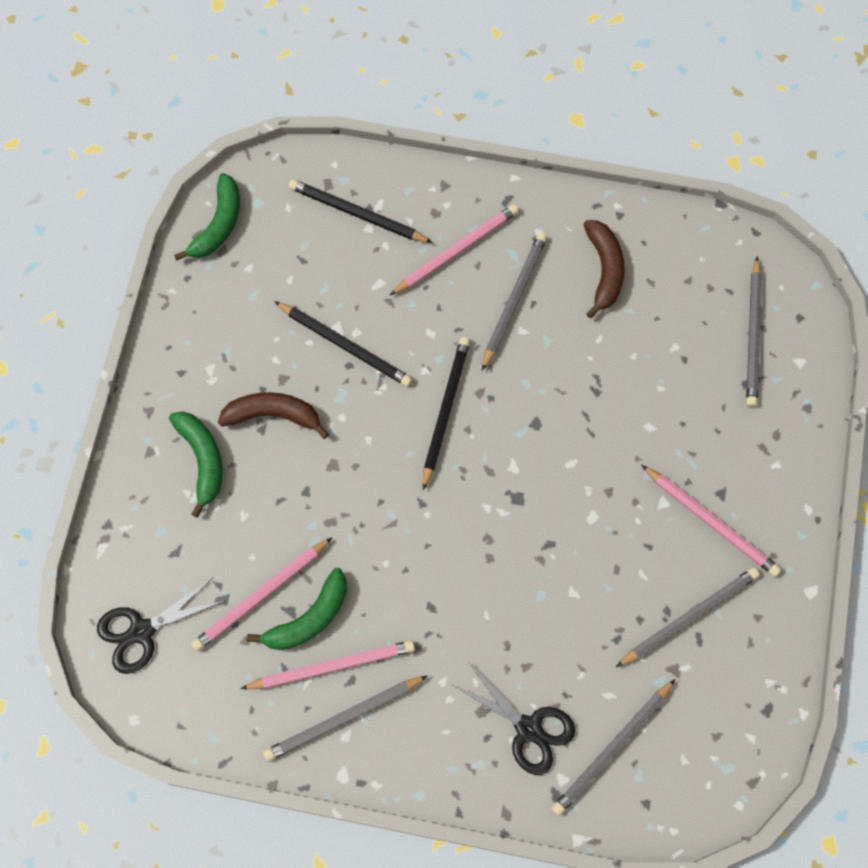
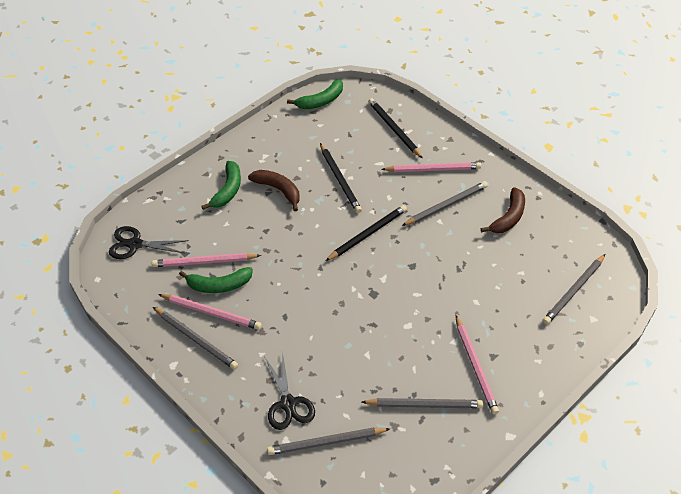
camera: 35 degrees right, 20 degrees down
grey pencil [263,676,428,761] -> grey pencil turned 150 degrees counterclockwise [153,307,238,370]

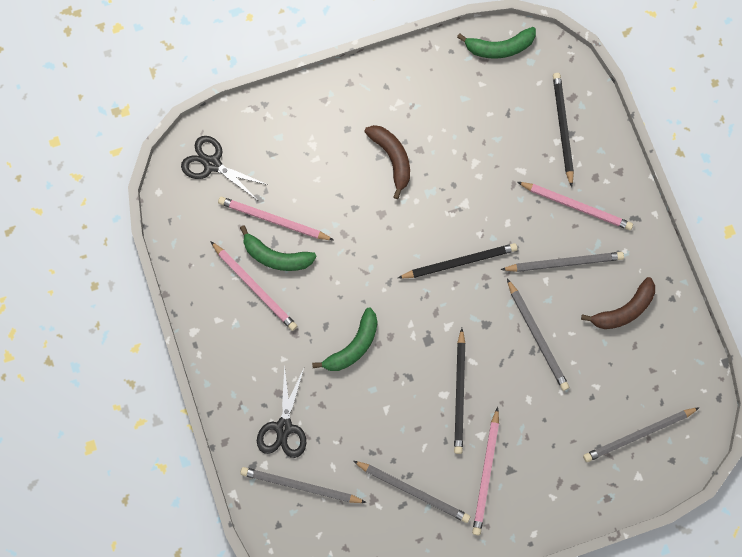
camera: 25 degrees right, 25 degrees up
grey pencil [153,307,238,370] -> grey pencil moved to [507,279,569,391]
green banana [201,161,241,210] -> green banana moved to [312,308,378,371]
black pencil [320,143,362,213] -> black pencil moved to [454,328,466,454]

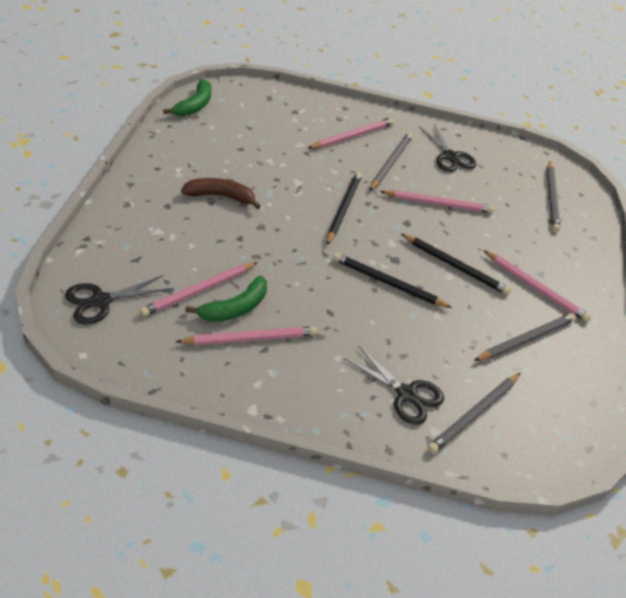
camera: 65 degrees left, 30 degrees down
green banana [312,308,378,371] -> none
grey pencil [507,279,569,391] -> pink pencil [380,190,494,213]
black pencil [553,73,574,187] -> black pencil moved to [333,253,452,308]
brown banana [581,277,655,329] -> black scissors [419,124,476,172]

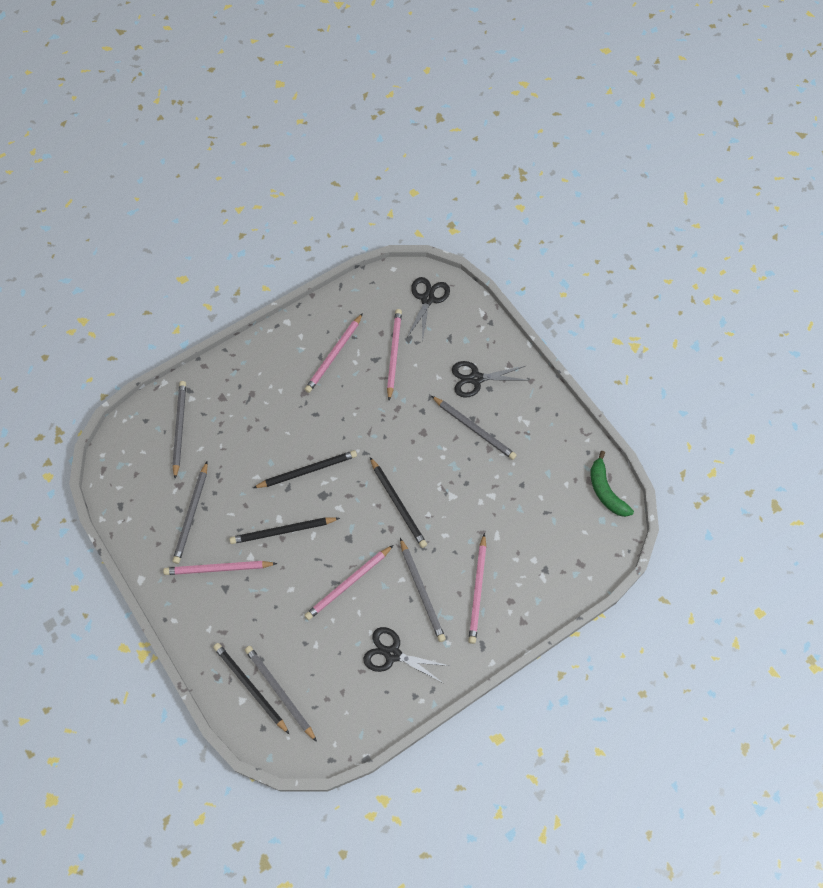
camera: 140 degrees right, 20 degrees up
brown banana [181,178,261,209] -> grey pencil [431,396,517,460]
green banana [185,276,267,322] -> none
black scissors [344,346,444,425] -> black scissors moved to [452,361,525,398]
none -> black pencil [213,643,289,734]

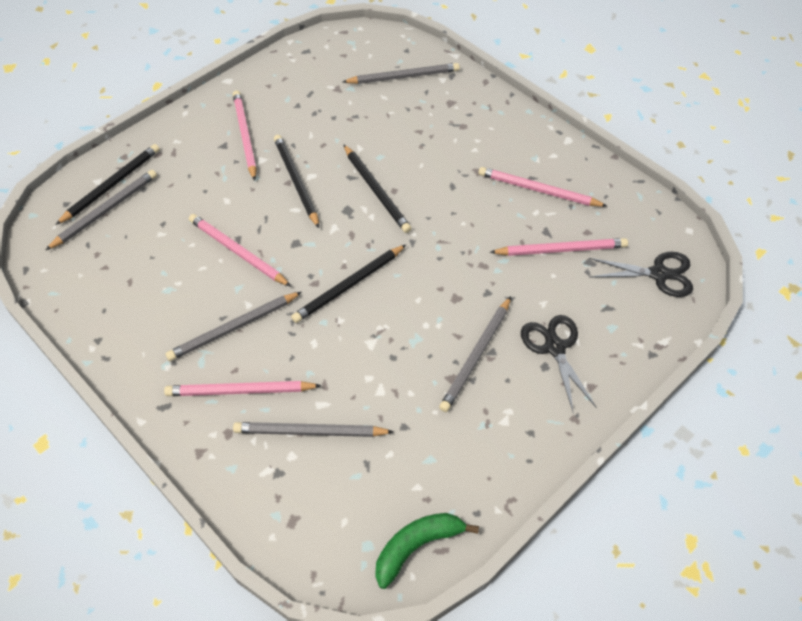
camera: 80 degrees right, 10 degrees down
grey pencil [172,461,208,564] -> grey pencil moved to [233,422,394,437]
black scissors [363,627,449,683] -> none

